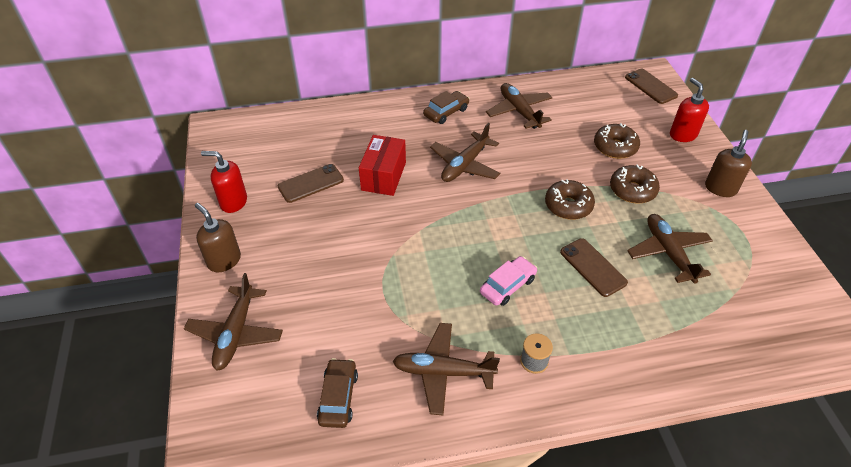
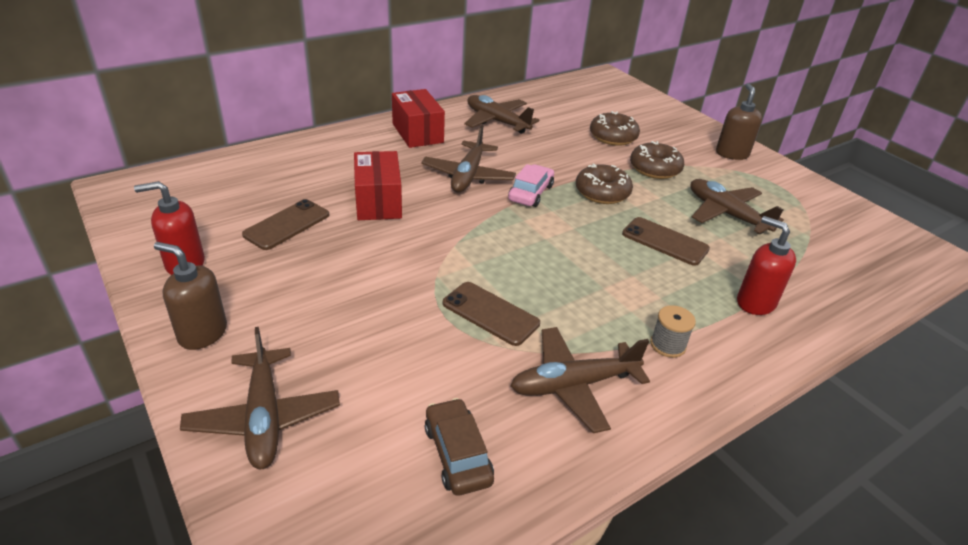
camera: 25 degrees left, 10 degrees down
brown car [423,91,469,124] -> red box [392,89,445,148]
pink car [480,256,537,306] -> pink car moved to [508,164,554,207]
brown phone [625,69,678,104] -> brown phone moved to [443,282,540,346]
red soap dispenser [670,78,709,142] -> red soap dispenser moved to [737,216,796,315]

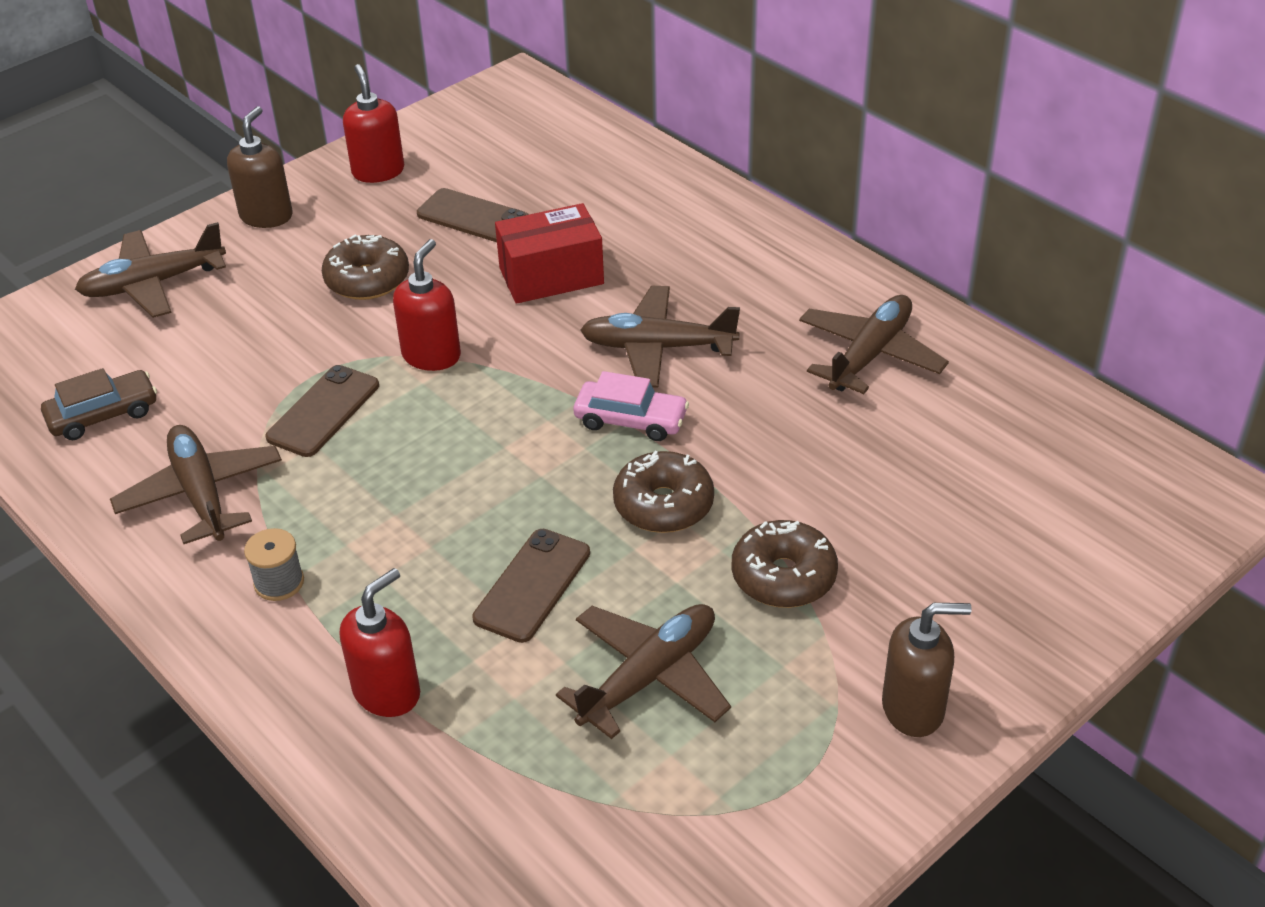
camera: 85 degrees right, 5 degrees up
red box [392,89,445,148] -> none
brown donut [590,111,640,146] -> brown donut moved to [322,234,409,300]
none -> red soap dispenser [393,239,461,371]

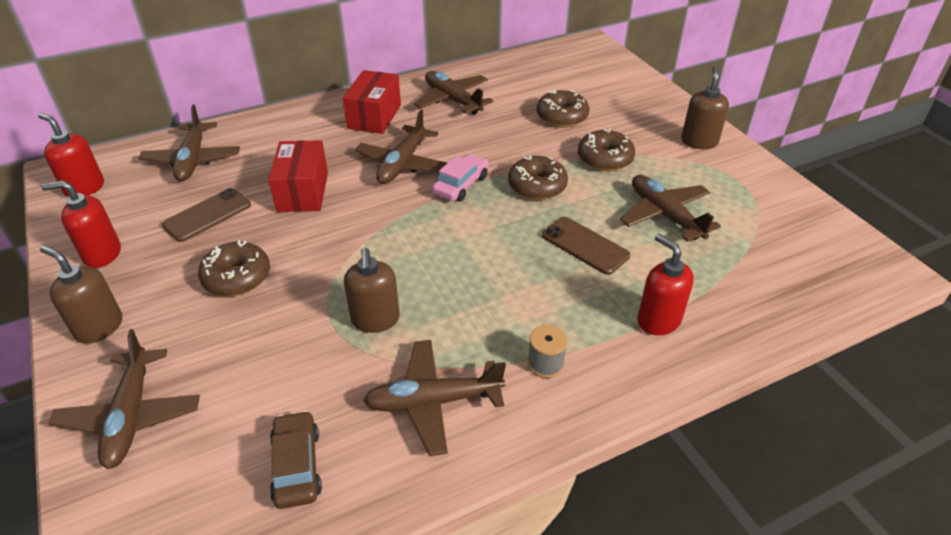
camera: 75 degrees left, 0 degrees up
brown phone [265,365,379,457] -> brown soap dispenser [344,248,400,333]
red soap dispenser [393,239,461,371] -> red soap dispenser moved to [38,113,104,197]
none -> brown plane [138,105,240,181]
none -> red box [343,70,401,134]
none -> brown donut [537,90,589,128]

